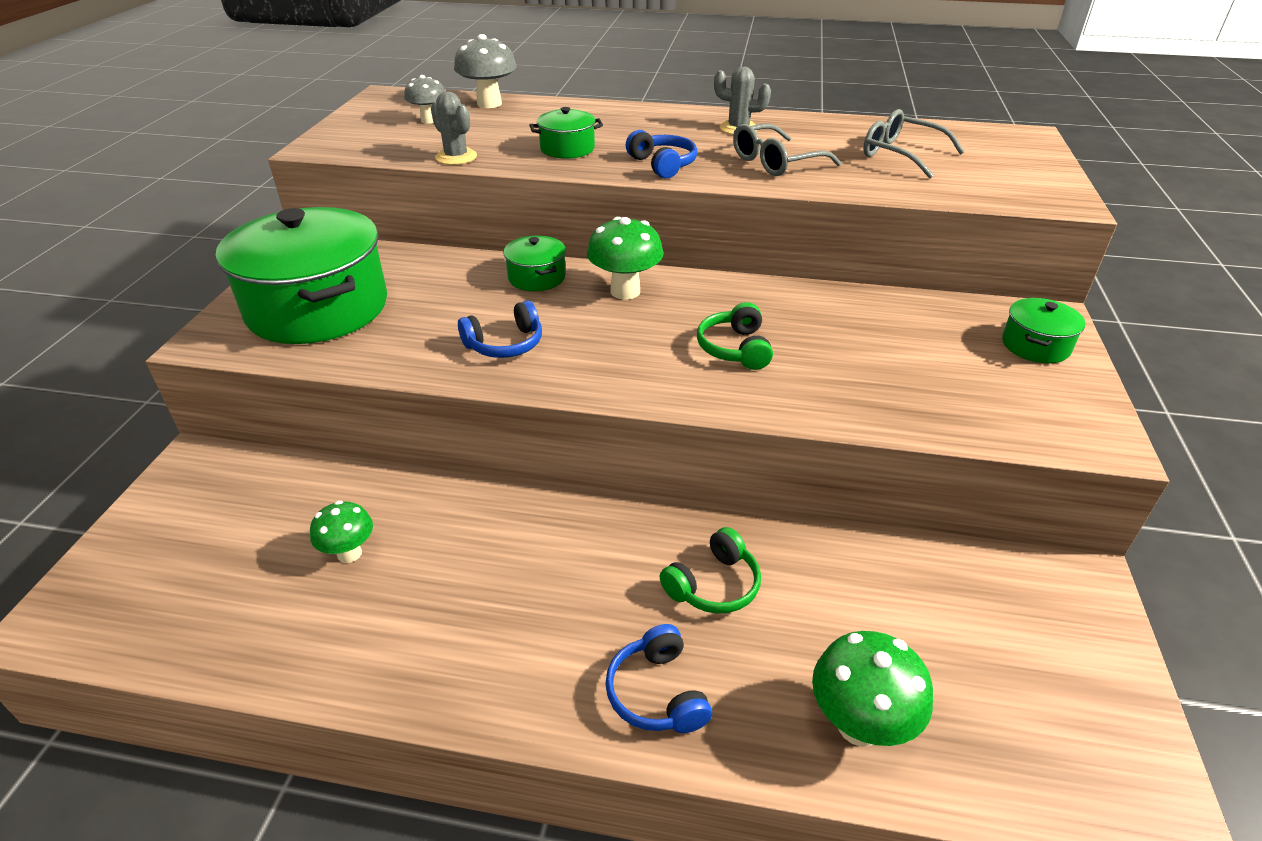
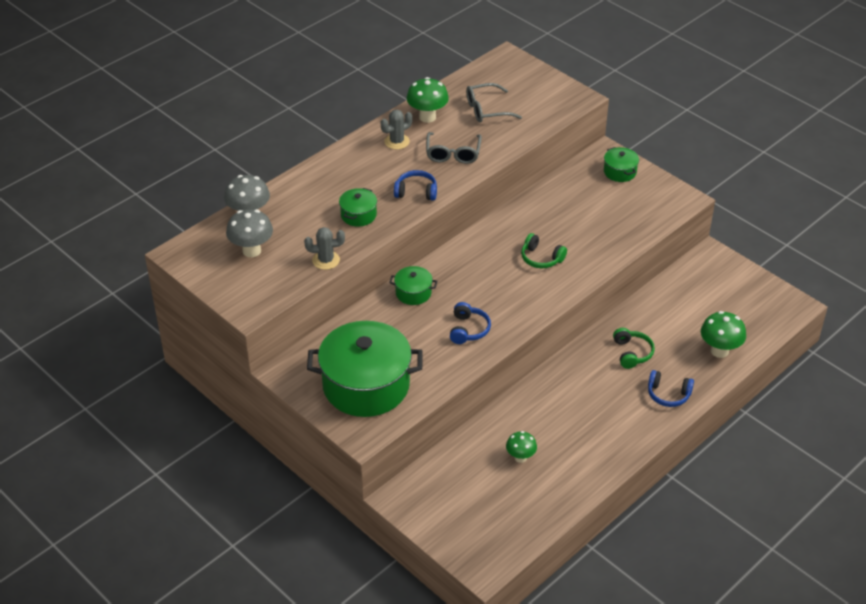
camera: 55 degrees left, 5 degrees up
grey mushroom [404,75,445,124] -> grey mushroom [226,209,273,257], size x1.55
green mushroom [587,217,663,300] -> green mushroom moved to [407,77,449,123]

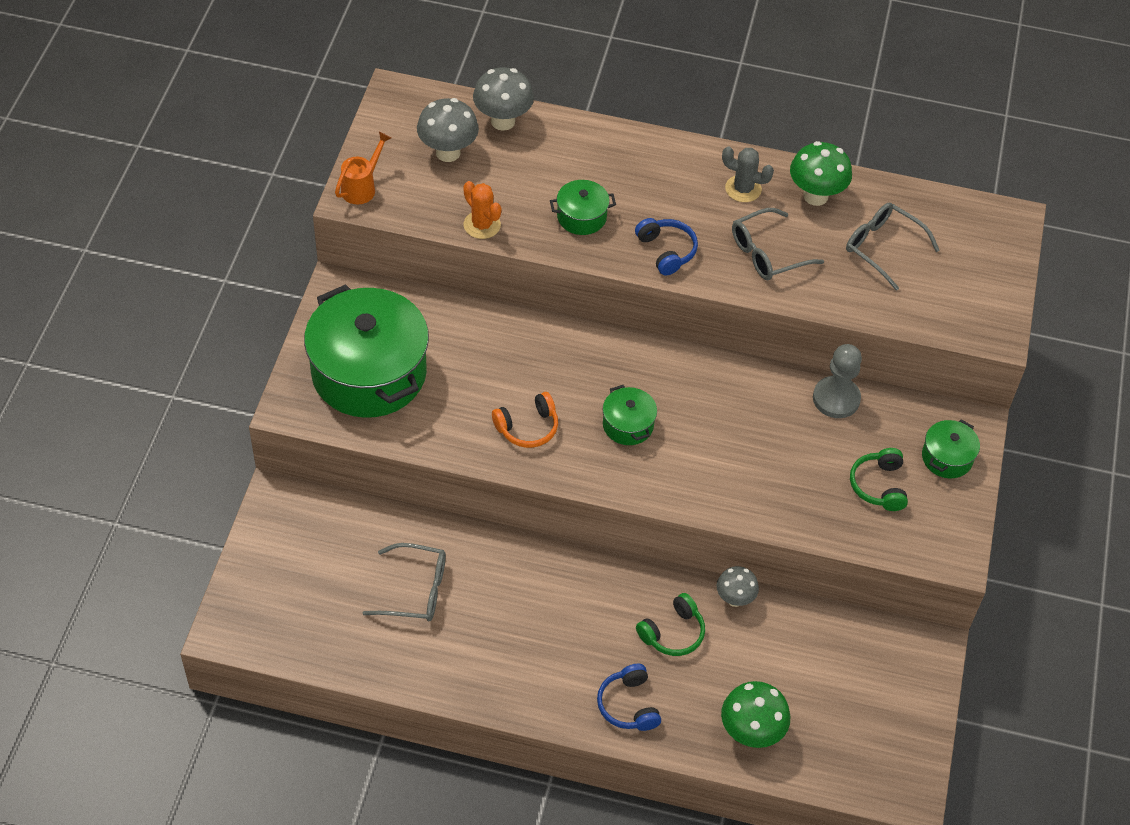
camera: 55 degrees right, 10 degrees up
grey cactus [304,227,345,270] -> orange cactus [463,181,501,239]
green pot [389,266,437,305] -> green pot moved to [602,385,657,445]
blue headphones [450,302,491,344] -> orange headphones [492,392,558,448]
green mushroom [506,431,537,463] -> grey glasses [363,543,446,621]
green headphones [521,233,567,268] -> green headphones moved to [850,448,908,511]
none -> orange watering can [335,132,391,204]
none -> grey mushroom [717,566,759,607]
none -> grey pawn [813,344,862,418]

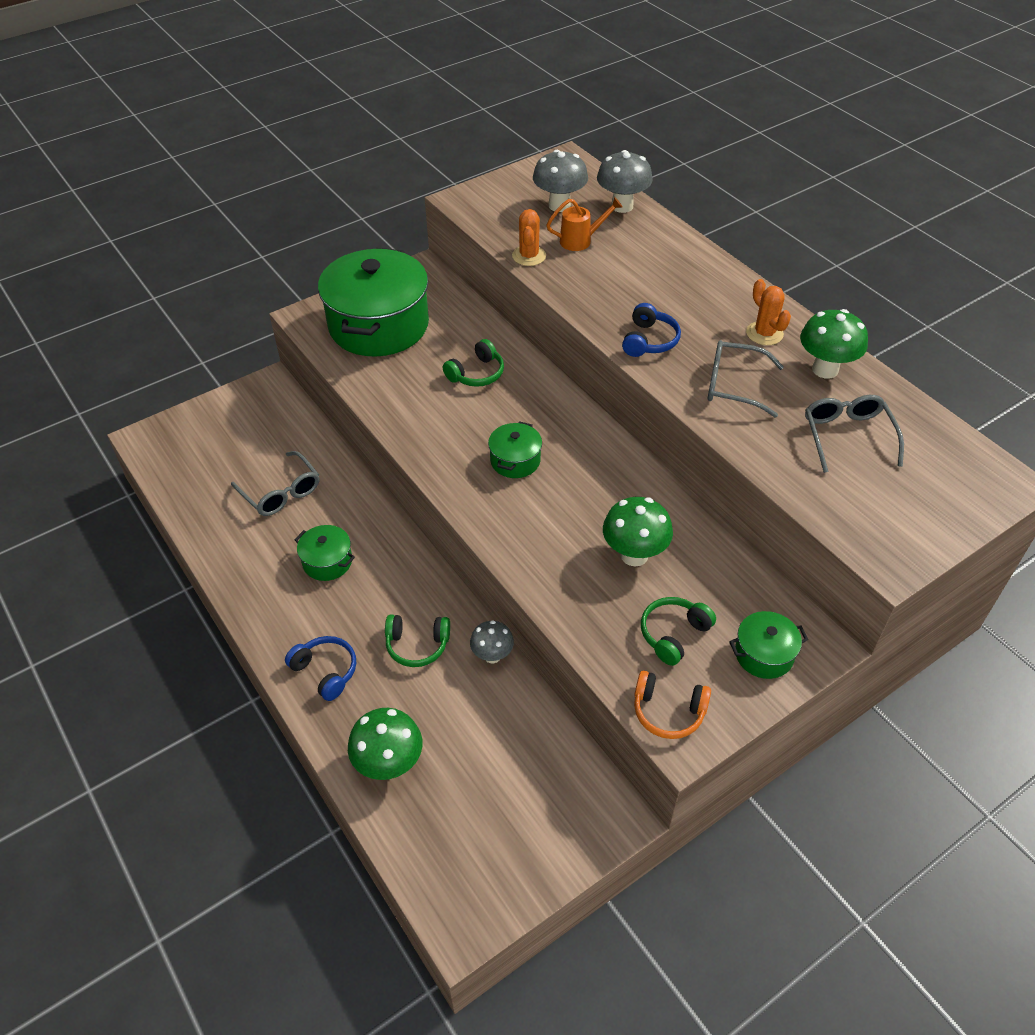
camera: 45 degrees right, 5 degrees down
orange watering can [335,132,391,204] -> orange watering can moved to [546,197,623,251]
orange headphones [492,392,558,448] -> orange headphones moved to [634,671,711,739]
green pot [550,180,616,235] -> green pot moved to [294,525,355,581]
blue headphones [597,664,661,731] -> blue headphones turned 105 degrees clockwise [285,636,356,701]
grey cactus [722,147,774,202] -> orange cactus [746,279,791,345]
grey pawn [813,344,862,418] -> none
none -> green headphones [443,339,504,387]
none -> green mushroom [603,497,673,566]

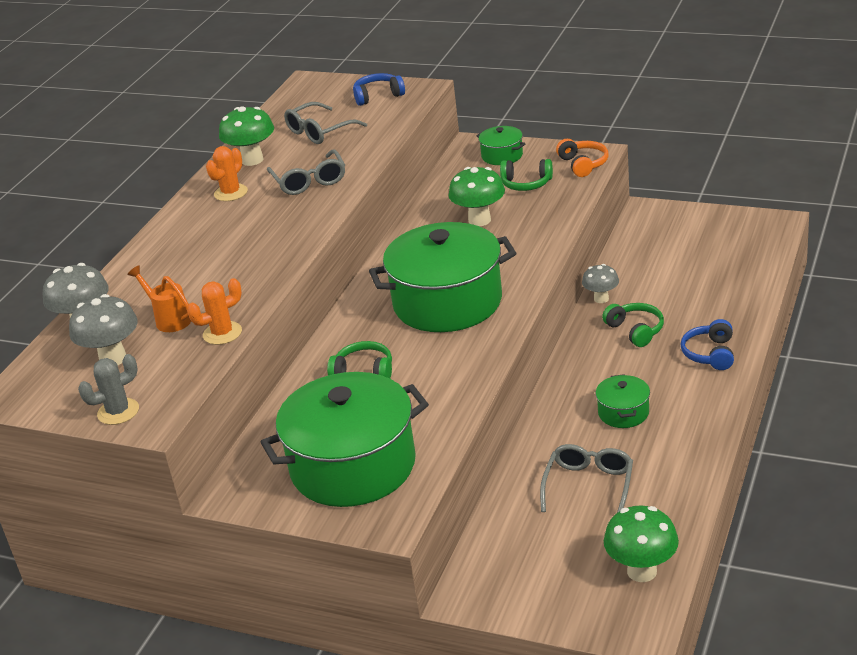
camera: 120 degrees left, 15 degrees down
green mushroom [348,708,422,780] -> green mushroom moved to [604,506,679,582]
green pot [488,421,542,478] -> green pot [369,222,516,332], size x2.26
blue headphones [622,303,681,357] -> blue headphones moved to [353,73,405,106]
none -> grey cactus [78,354,139,425]

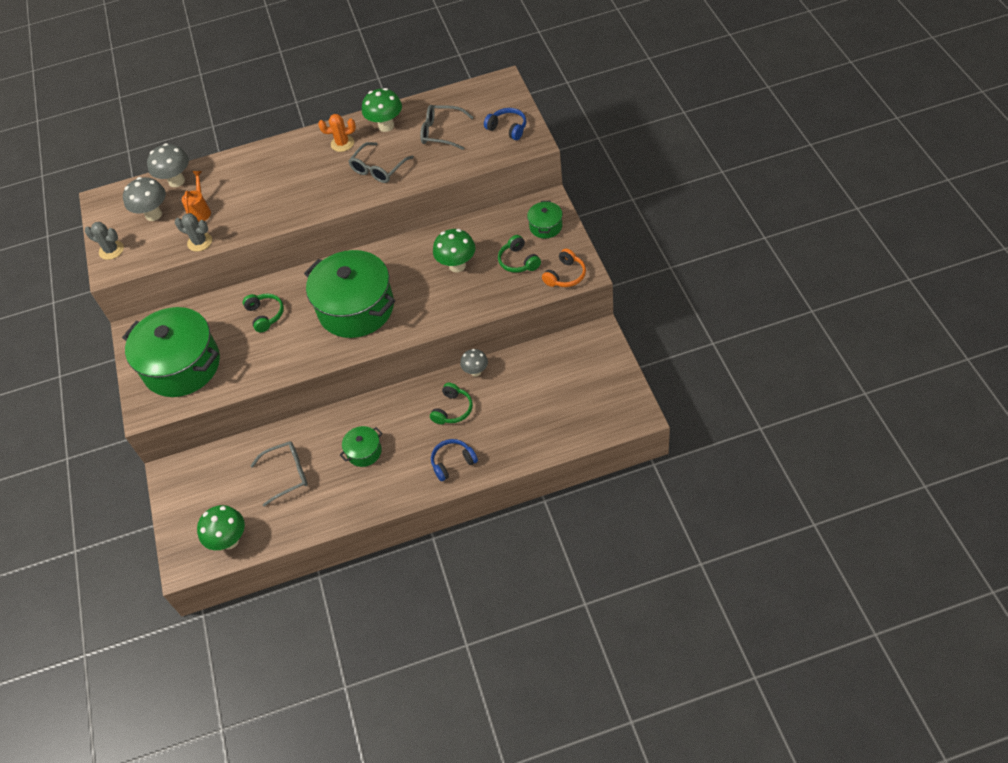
camera: 55 degrees right, 20 degrees up
orange cactus [187,278,242,345] -> grey cactus [175,213,212,252]

